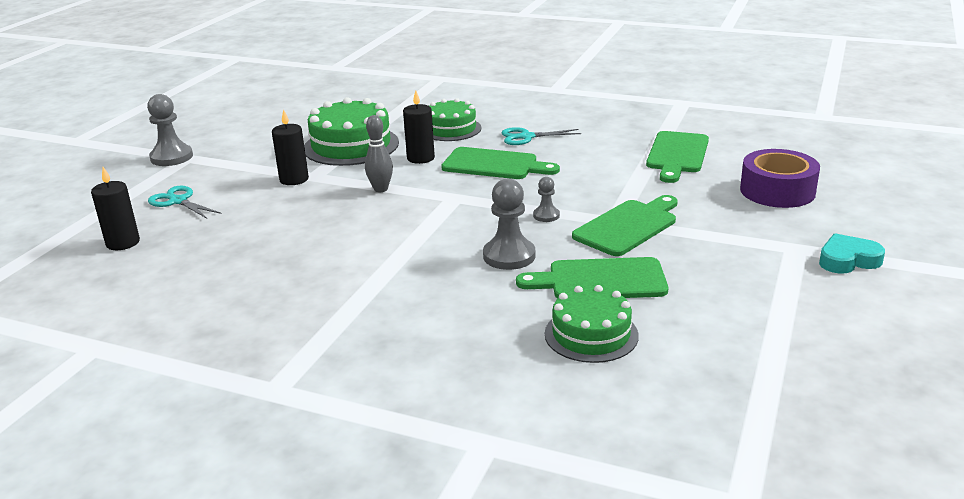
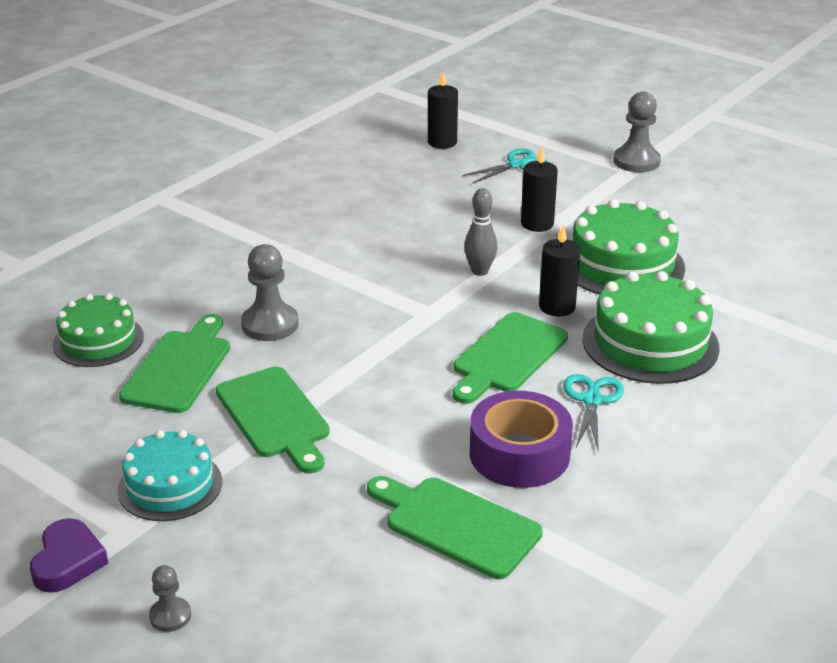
camera: 105 degrees right, 5 degrees up
green cake [429,98,481,141] -> green cake [582,271,720,384], size x1.52
grey pawn [533,177,560,222] -> grey pawn moved to [149,565,191,632]
purple tape [740,149,820,208] -> purple tape moved to [470,391,573,488]
turquoise heart [819,233,885,274] -> purple heart [30,518,108,593]
none -> turquoise cake [117,430,222,521]

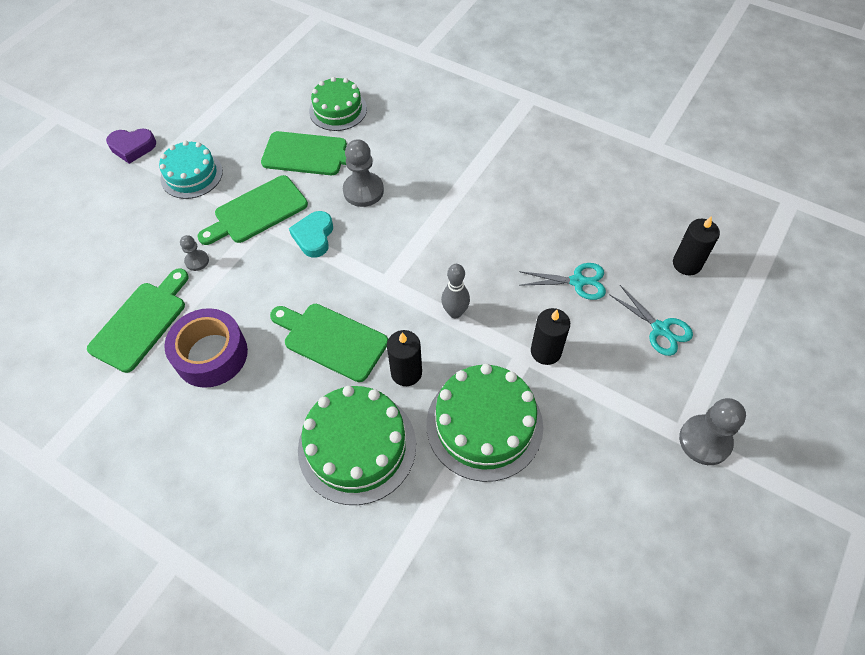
camera: 85 degrees right, 25 degrees up
grey pawn [149,565,191,632] -> grey pawn moved to [180,235,209,271]
turquoise scissors [563,374,624,452] -> turquoise scissors moved to [519,263,606,300]
none -> turquoise heart [289,211,333,258]

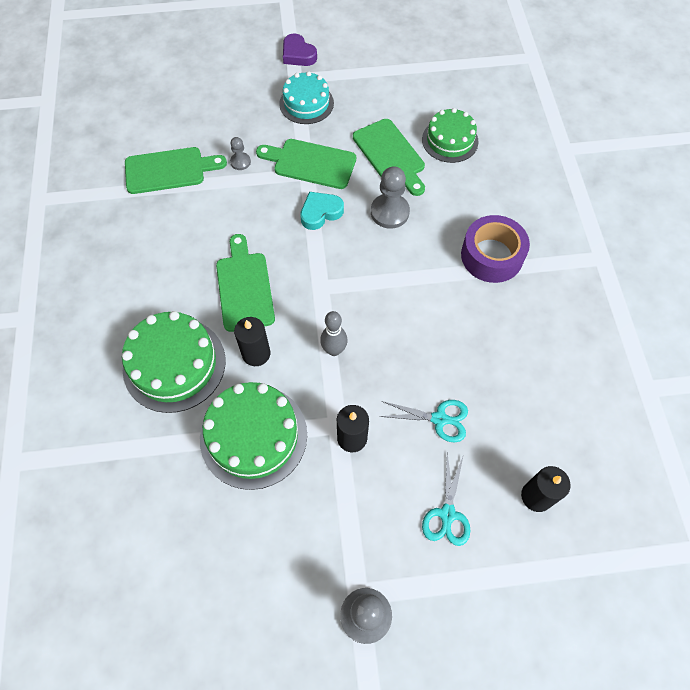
camera: 50 degrees right, 5 degrees up
purple tape [164,308,248,388] -> purple tape moved to [461,215,530,283]
turquoise scissors [519,263,606,300] -> turquoise scissors turned 45 degrees counterclockwise [379,400,468,442]

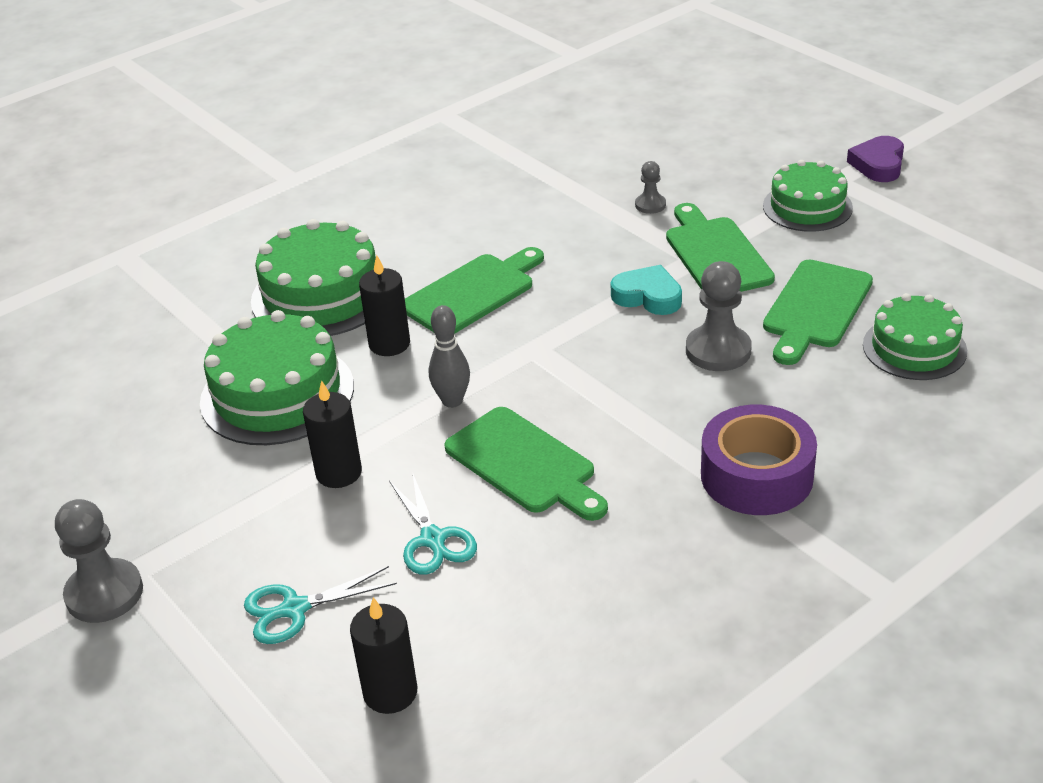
camera: 60 degrees right, 25 degrees down
green cutting board [125,147,227,194] -> green cutting board moved to [444,407,608,521]
turquoise cake [279,71,334,124] -> green cake [763,160,853,232]

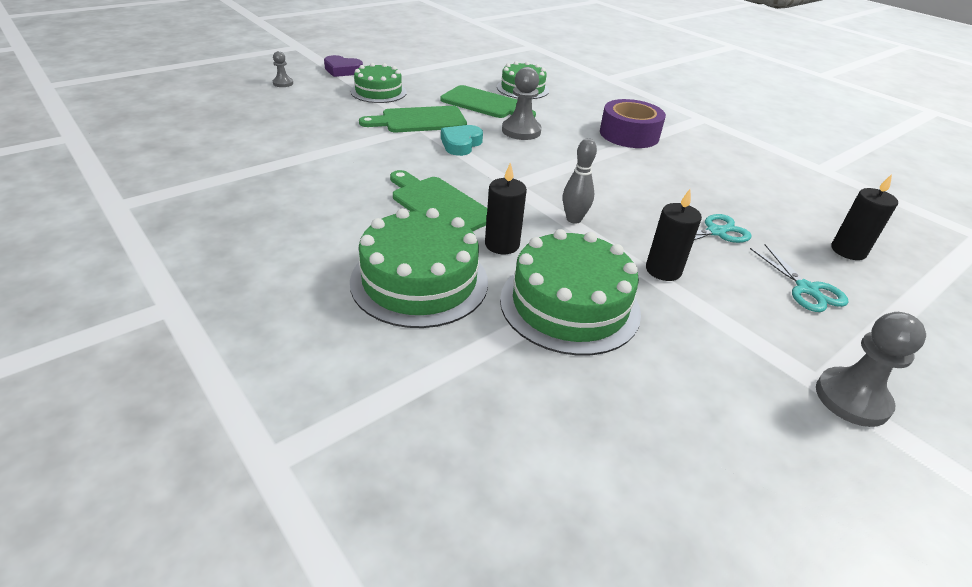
camera: 95 degrees left, 0 degrees up
green cutting board [444,407,608,521] -> none
grey pawn [635,161,666,214] -> grey pawn moved to [273,51,293,87]

